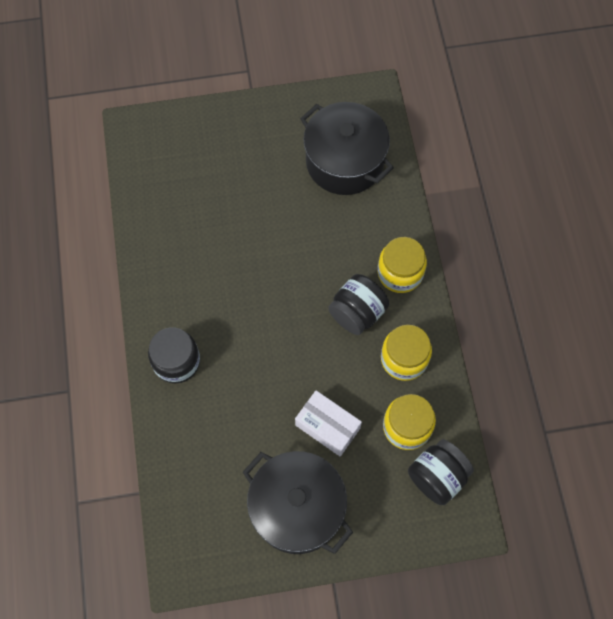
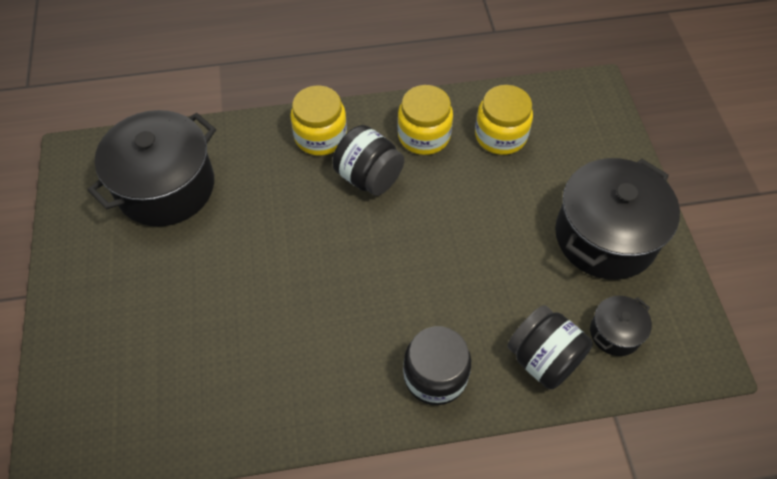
camera: 90 degrees left, 10 degrees down
white box [295,390,362,457] -> none
black jar [408,439,474,505] -> black jar moved to [507,305,593,389]
none -> black pot [590,296,652,356]

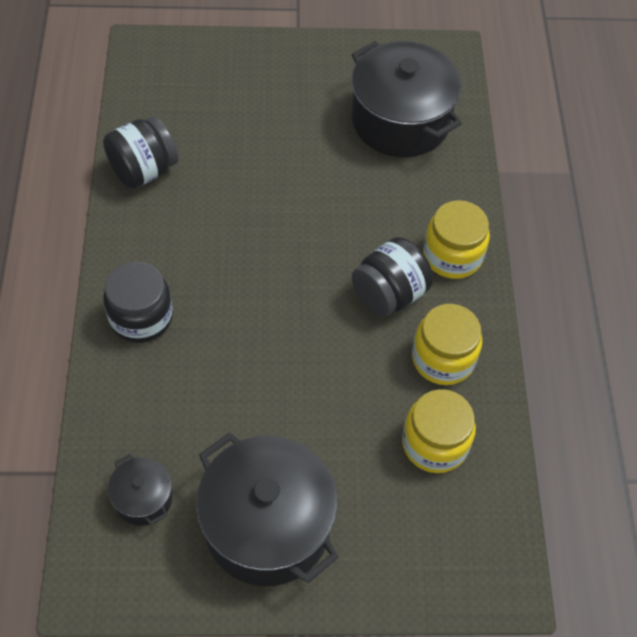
camera: 95 degrees right, 0 degrees up
black jar [507,305,593,389] -> black jar moved to [103,116,178,189]

